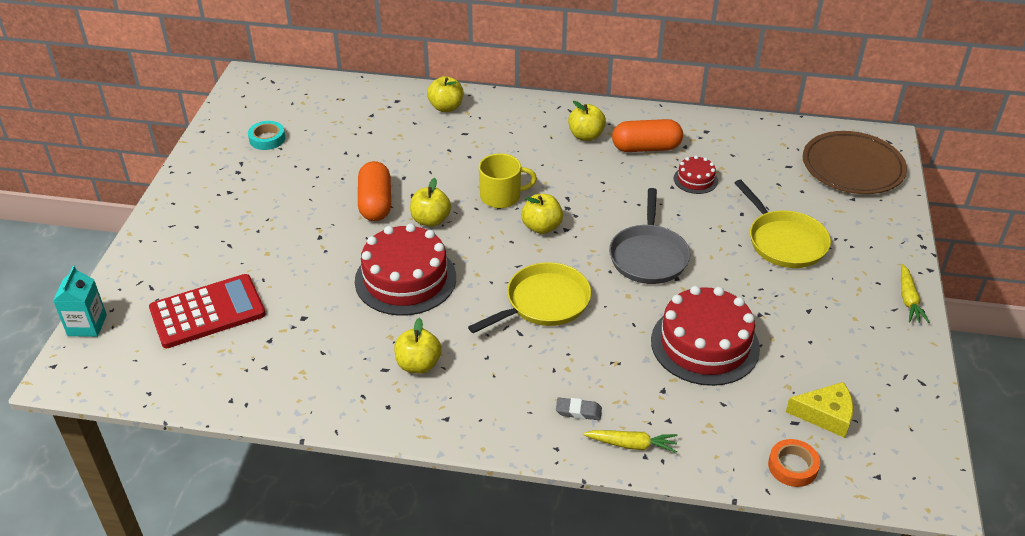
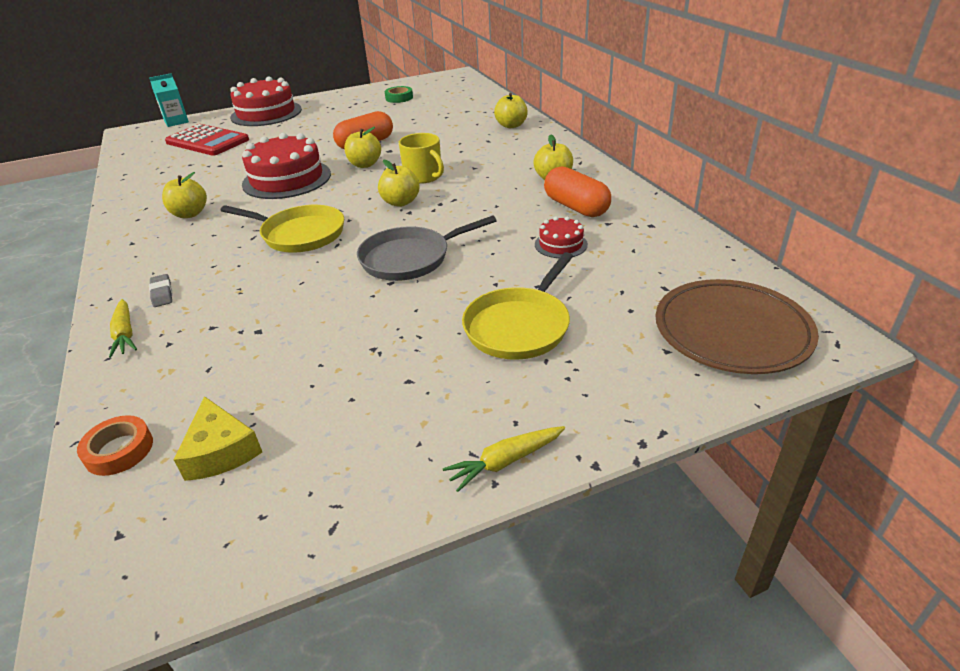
camera: 60 degrees right, 5 degrees down
turquoise tape [248,121,285,150] -> green tape [385,86,413,103]
red cake [651,286,760,386] -> red cake moved to [230,76,302,126]

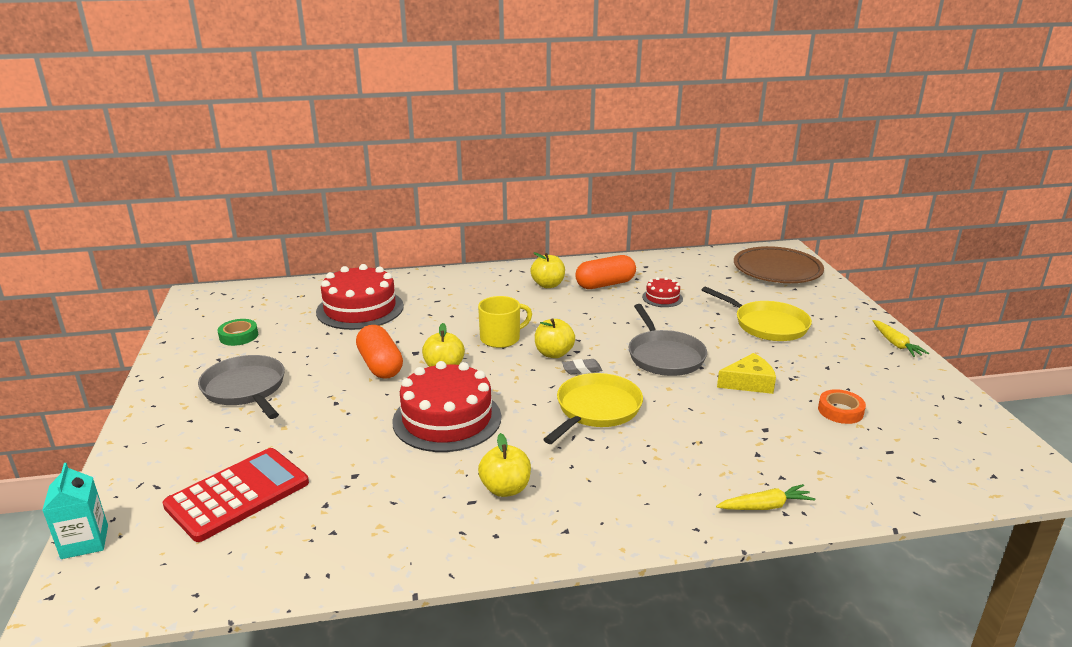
camera: 80 degrees left, 10 degrees down
orange tape [77,415,153,476] -> orange tape moved to [818,389,866,424]
grey eraser [149,274,172,307] -> grey eraser moved to [562,359,602,374]
yellow cheese [174,396,262,481] -> yellow cheese moved to [717,353,776,394]
red cake [230,76,302,126] -> red cake moved to [316,264,404,330]
yellow apple [494,93,528,128] -> none
none -> grey pan [198,355,285,419]

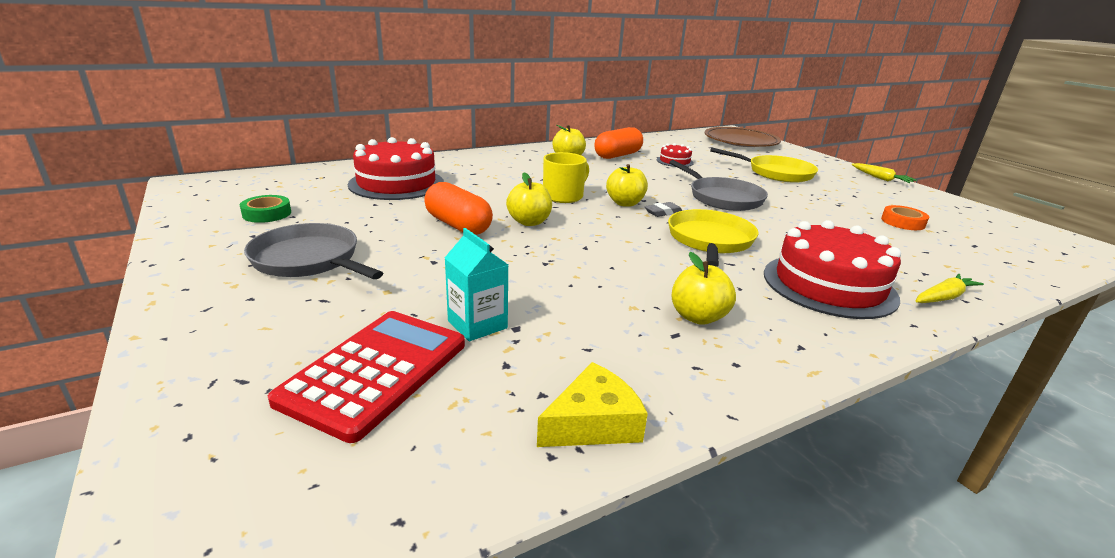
camera: 20 degrees left, 0 degrees up
turquoise carton [42,463,108,559] -> turquoise carton moved to [445,228,508,341]
red cake [392,361,501,452] -> red cake moved to [764,220,901,319]
yellow cheese [717,353,776,394] -> yellow cheese moved to [537,362,648,447]

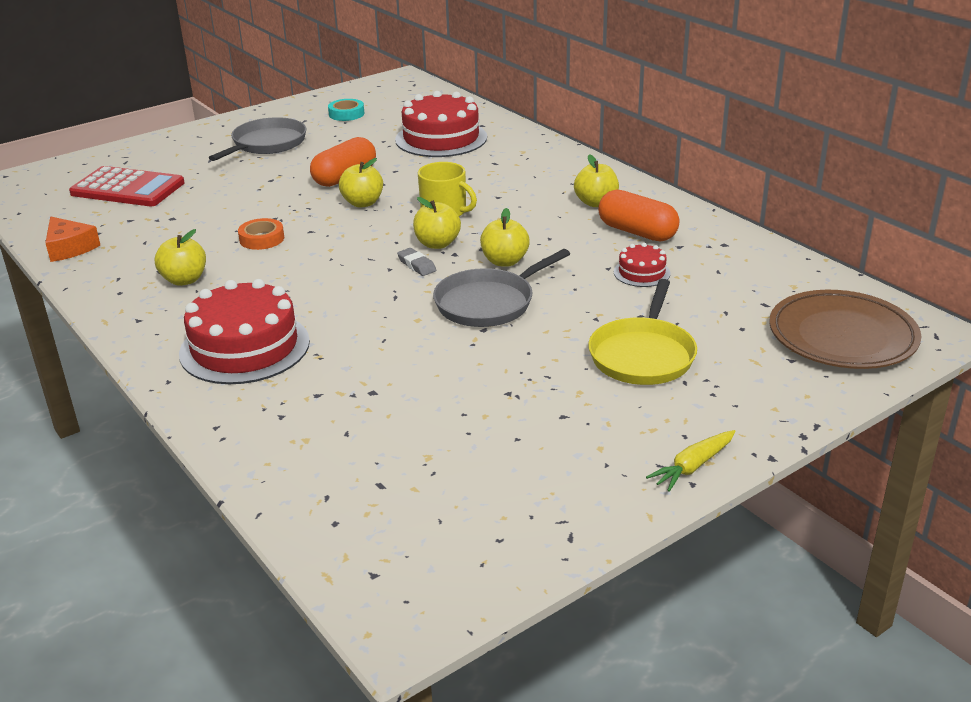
camera: 85 degrees right, 5 degrees up
green tape [240,195,291,223] -> turquoise tape [328,99,364,121]
turquoise carton [445,228,508,341] -> none
yellow cheese [537,362,648,447] -> orange cheese [45,217,100,262]
yellow pan [668,209,759,267] -> none
orange tape [881,205,929,230] -> orange tape moved to [238,218,284,250]
yellow carrot [915,274,984,303] -> none
none -> yellow apple [480,208,530,267]

